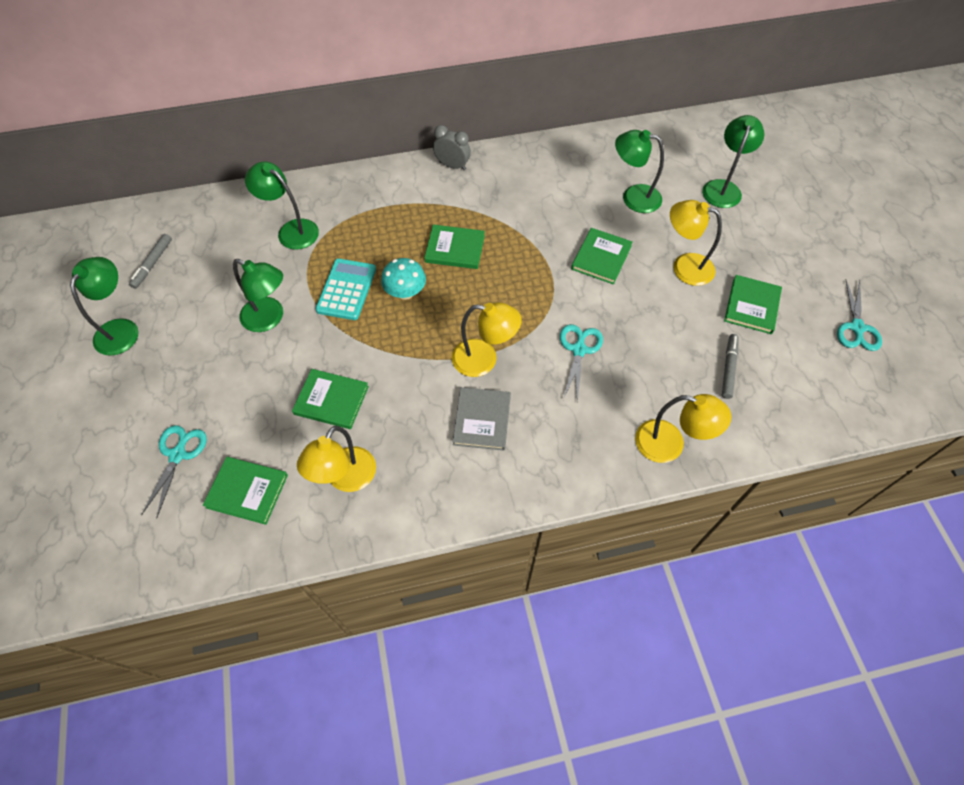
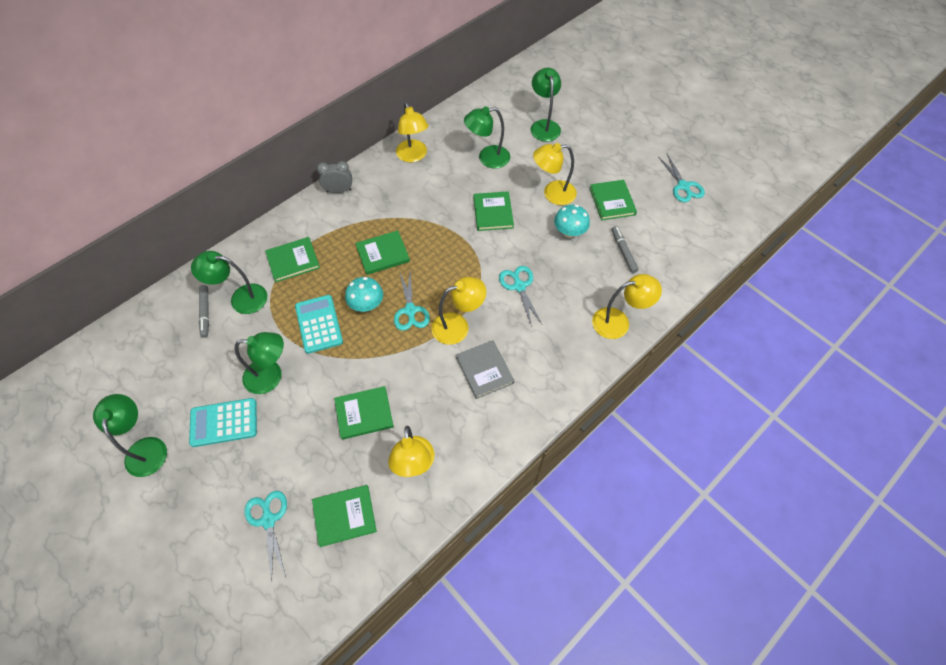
camera: 30 degrees left, 0 degrees up
grey marker [129,234,172,289] -> grey marker moved to [199,285,209,338]
none -> turquoise calculator [189,398,257,447]
none -> green book [265,237,320,282]
none -> turquoise scissors [394,272,430,331]
none -> yellow lamp [396,102,429,162]
none -> turquoise mushroom [554,205,590,238]

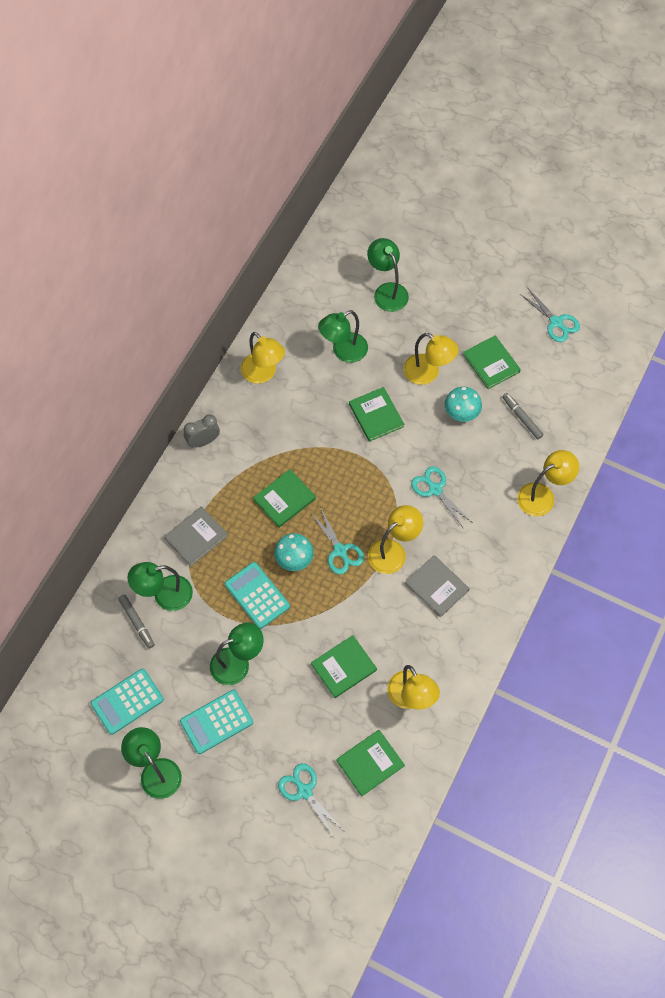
camera: 20 degrees left, 5 degrees up
green book [265,237,320,282] -> grey book [164,506,228,567]
yellow lamp [533,143,577,205] -> yellow lamp turned 120 degrees counterclockwise [403,333,459,385]
none -> turquoise calculator [91,668,164,735]

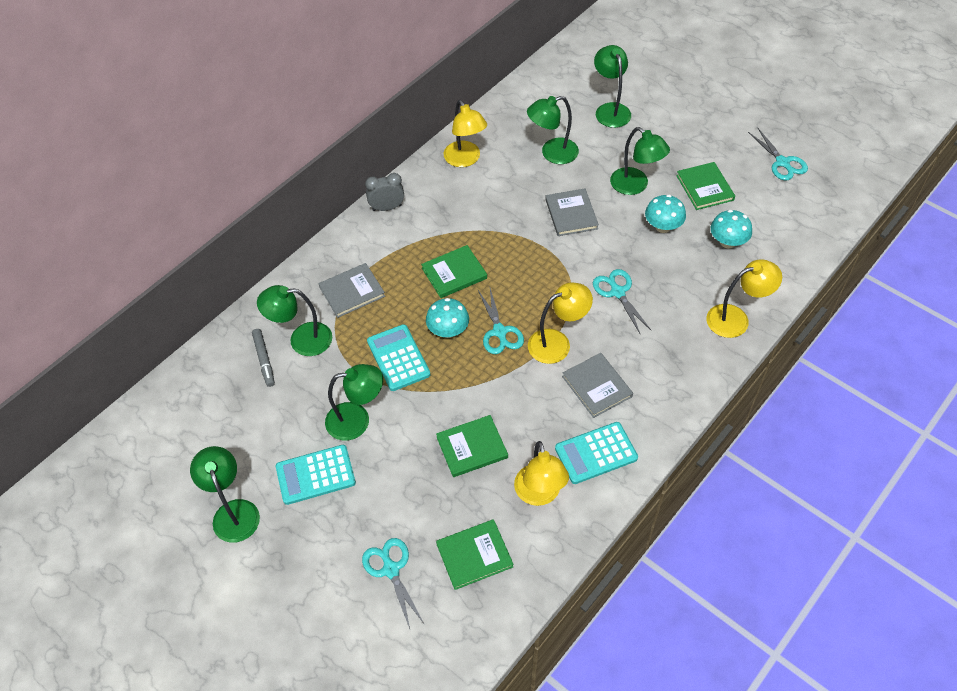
camera: 15 degrees right, 10 degrees down
turquoise calculator [91,668,164,735] -> turquoise calculator moved to [555,422,638,484]
green book [349,387,404,442] -> grey book [545,189,599,236]
yellow lamp [403,333,459,385] -> green lamp [610,127,670,195]
grey marker [502,393,543,439] -> turquoise mushroom [711,210,752,249]

